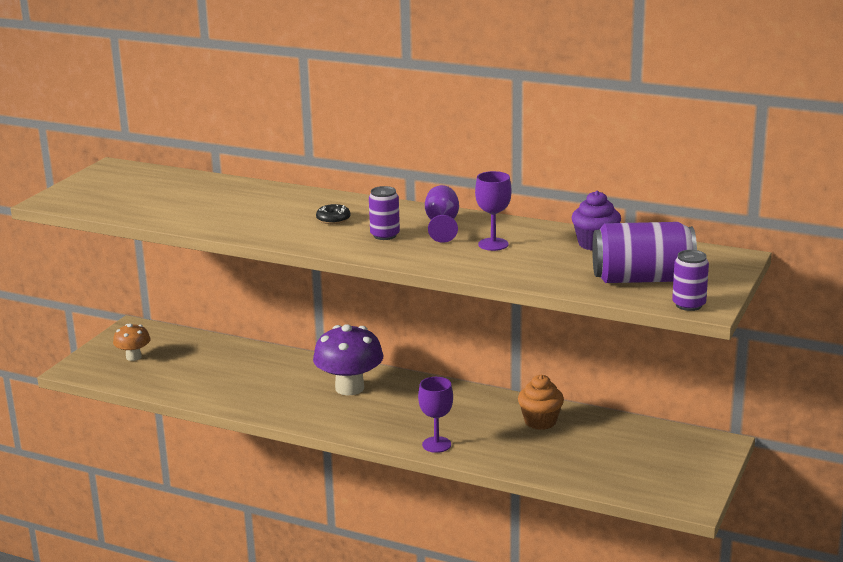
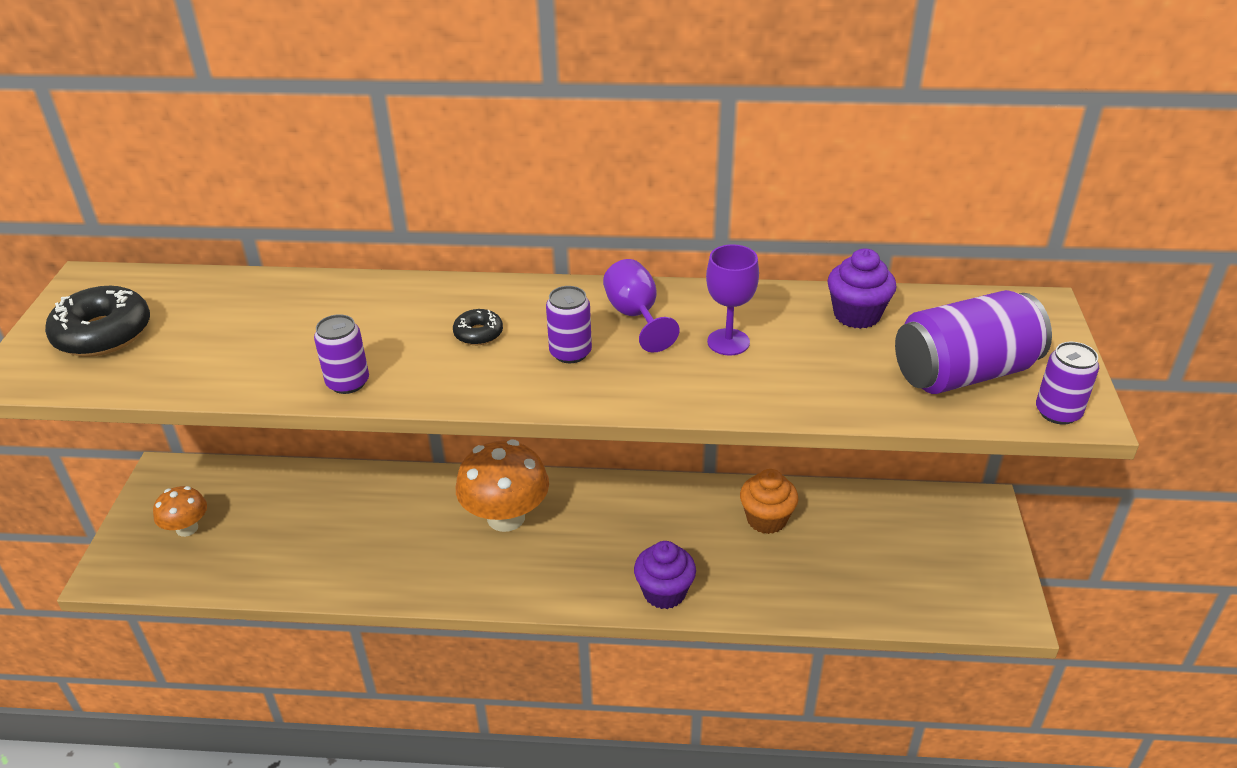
camera: 20 degrees left, 15 degrees up
purple mushroom [313,324,383,395] -> orange mushroom [456,440,549,532]
purple goblet [418,377,453,453] -> purple cupcake [634,541,696,609]
none -> black donut [45,286,150,357]
none -> purple can [314,314,369,394]

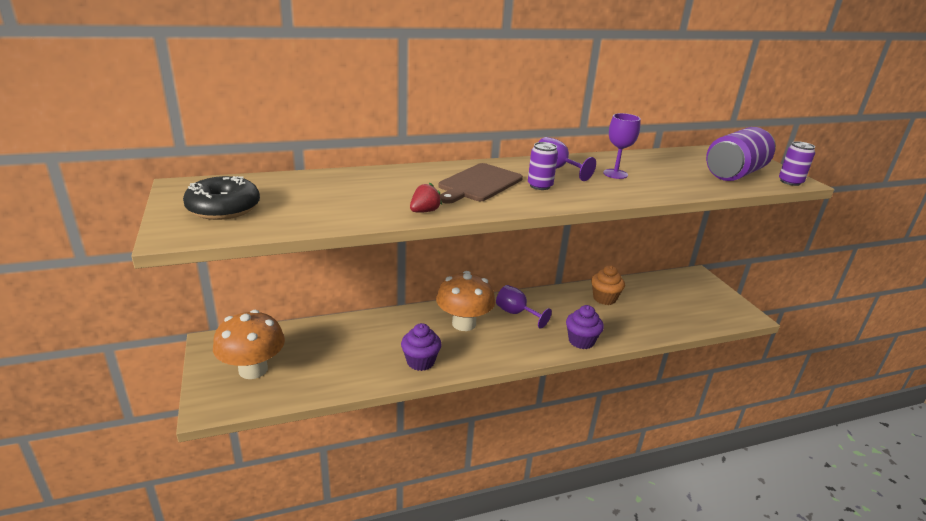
camera: 25 degrees left, 10 degrees down
orange mushroom [153,486,207,537] -> orange mushroom [213,310,285,379], size x1.80
purple can [314,314,369,394] -> red strawberry [410,182,442,213]
black donut [453,309,503,345] -> brown cutting board [438,163,523,204]
purple cupcake [828,248,896,329] -> purple cupcake moved to [401,323,442,371]
none -> purple goblet [496,285,552,329]

